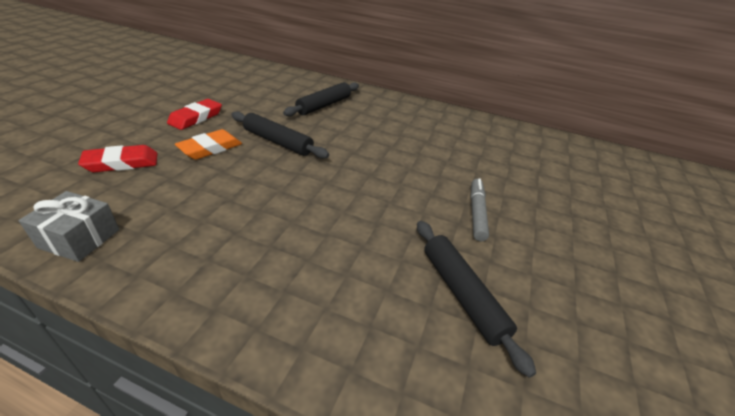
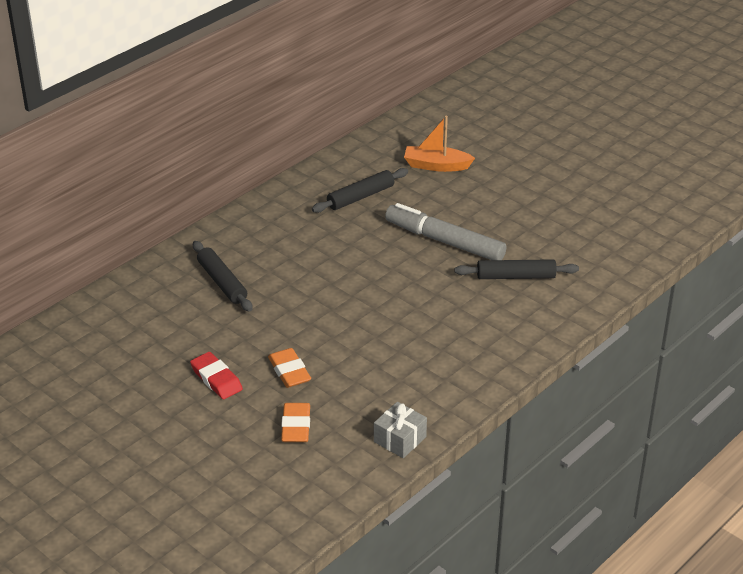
camera: 65 degrees left, 0 degrees up
red eraser [78,145,157,172] -> orange eraser [281,403,310,442]
black rolling pin [231,111,329,159] -> black rolling pin moved to [312,168,408,213]
grey marker [470,179,489,241] -> grey marker [385,203,506,260], size x1.85
none -> orange boat [404,116,475,172]

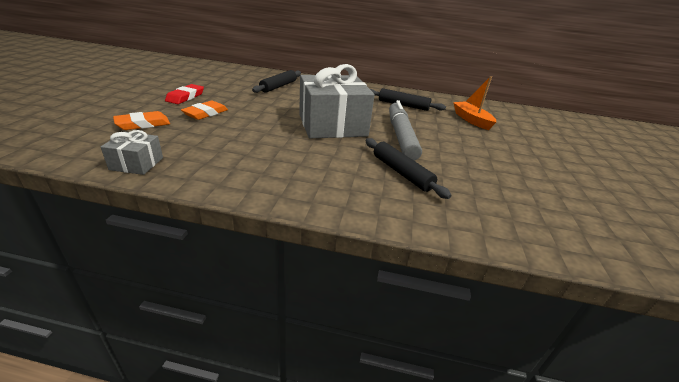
camera: 55 degrees right, 5 degrees down
none -> grey gift [299,64,375,138]

